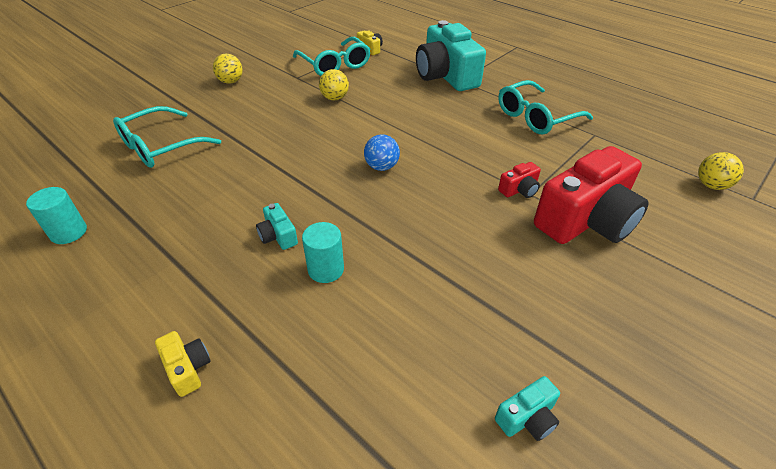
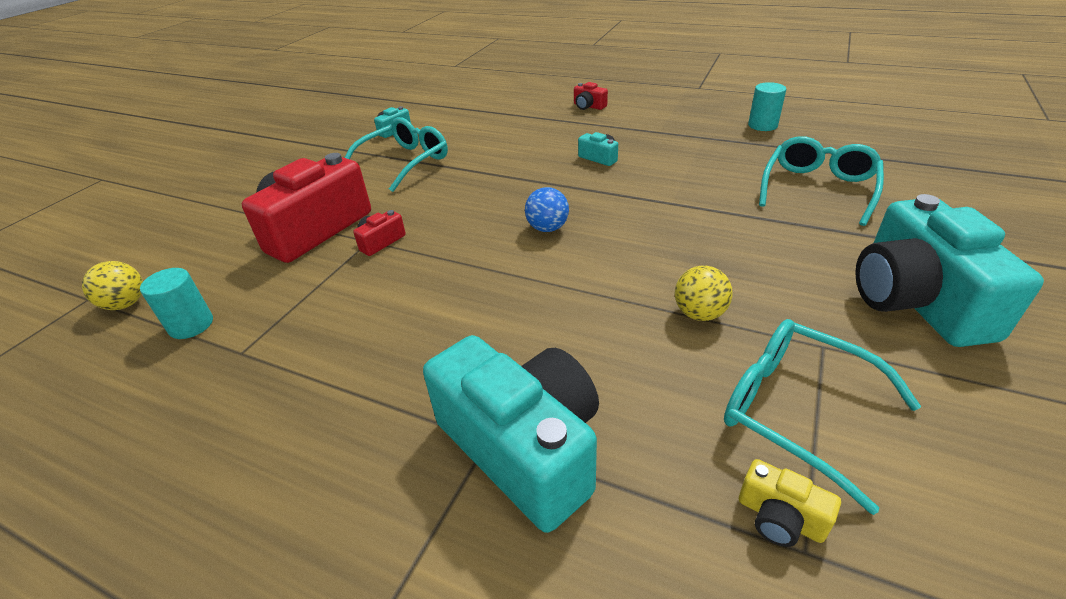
camera: 165 degrees right, 5 degrees down
yellow camera [155,331,211,397] -> red camera [574,82,608,110]
yellow ball [213,54,243,84] -> turquoise camera [855,194,1044,347]
turquoise cylinder [302,222,344,283] -> turquoise cylinder moved to [140,268,213,339]
turquoise glasses [499,80,593,135] -> turquoise glasses moved to [345,117,448,192]

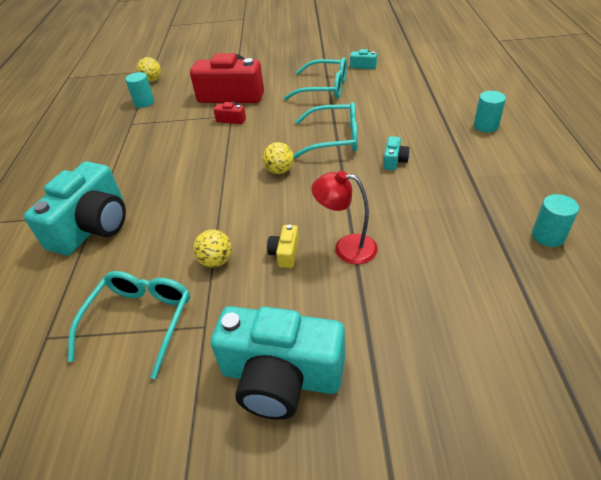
camera: 65 degrees right, 5 degrees up
blue ball [525,187,569,232] -> yellow ball [262,142,294,174]
red camera [574,82,608,110] -> turquoise cylinder [474,91,506,132]
yellow camera [739,459,841,547] -> yellow camera moved to [267,224,299,268]
turquoise glasses [759,136,884,226] -> turquoise glasses moved to [293,102,358,159]
turquoise camera [855,194,1044,347] -> turquoise camera turned 135 degrees counterclockwise [211,306,345,420]
none -> red lamp [311,171,378,264]

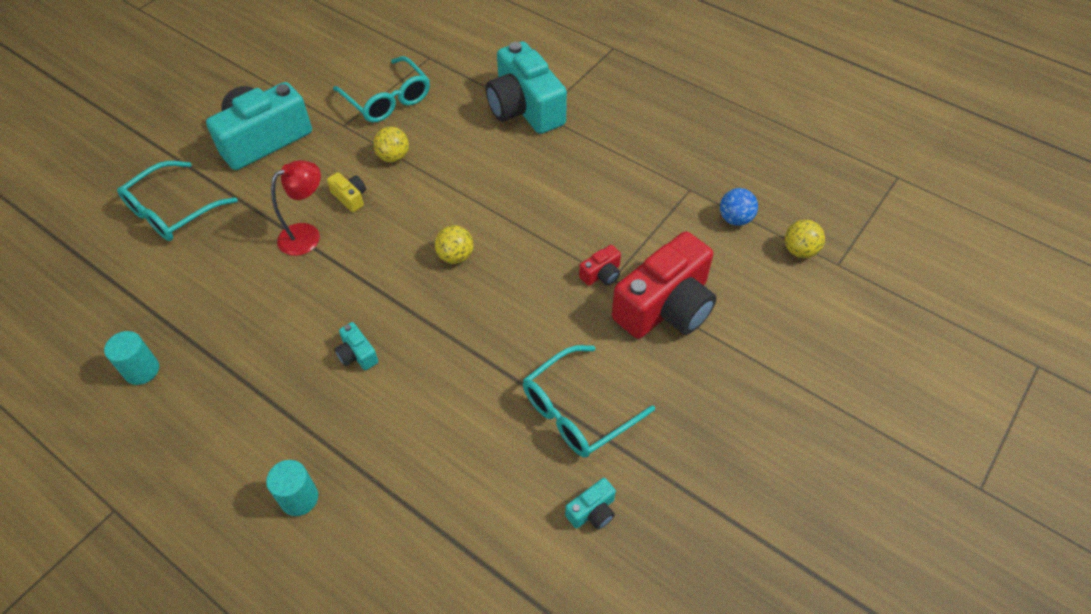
camera: 125 degrees right, 10 degrees up
turquoise cylinder [125,72,154,108] -> blue ball [720,188,758,226]
turquoise glasses [293,102,358,159] -> turquoise glasses moved to [117,161,238,241]

